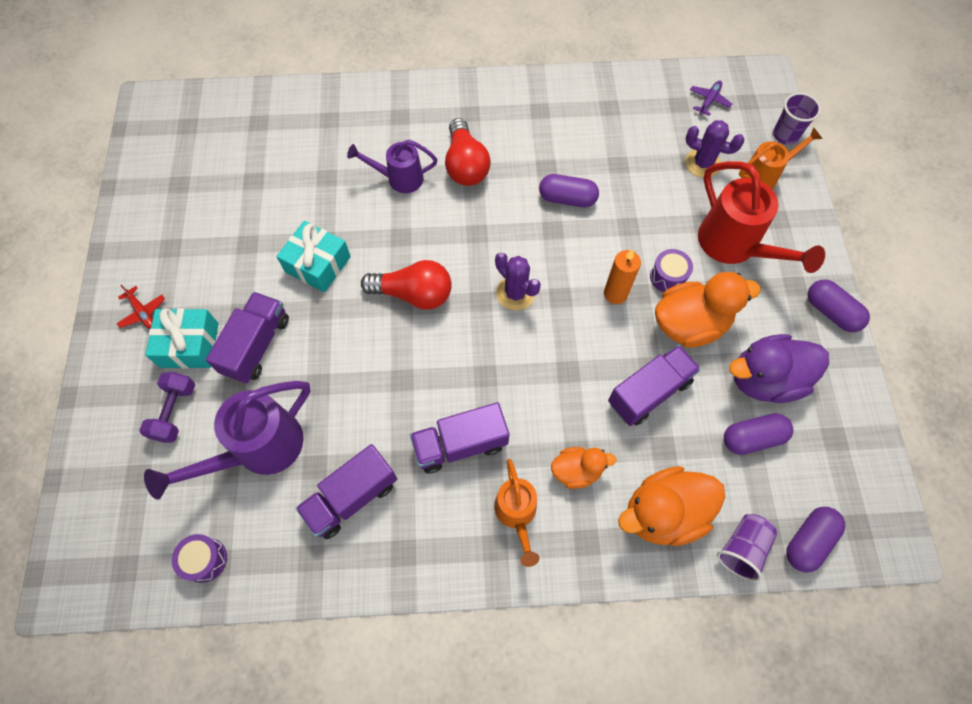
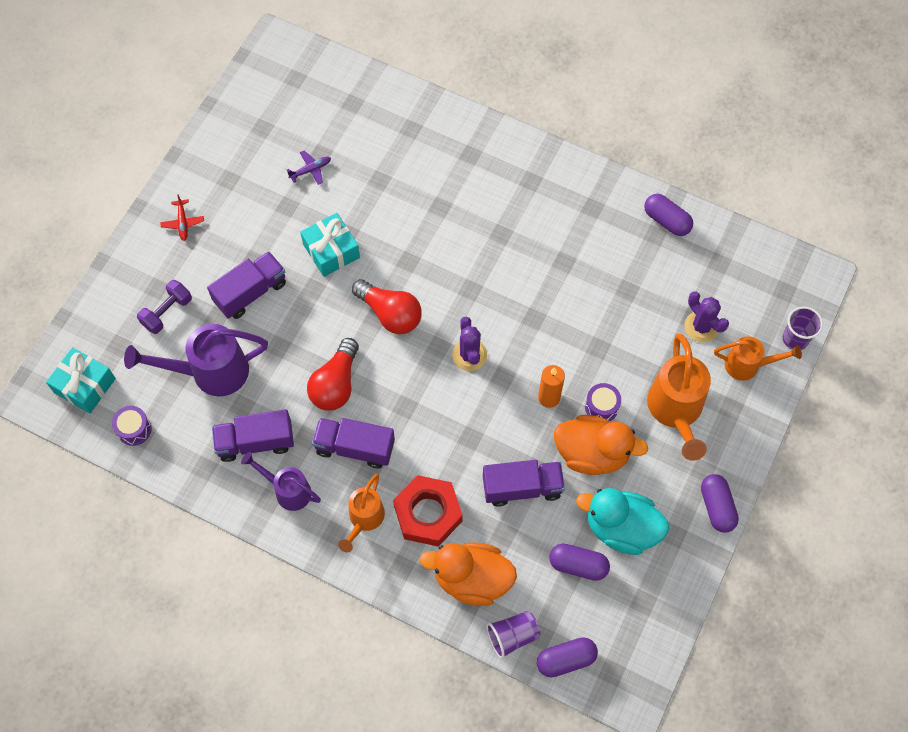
camera: 30 degrees right, 0 degrees up
turquoise gift [145,308,218,369] -> turquoise gift moved to [46,347,116,413]
purple watering can [347,140,438,193] -> purple watering can moved to [241,452,321,511]
red light bulb [445,118,491,186] -> red light bulb moved to [307,338,359,411]
purple capsule [539,174,599,207] -> purple capsule moved to [644,194,693,236]
orange duck [551,447,617,489] -> red nut [393,475,463,547]
purple plane [690,81,732,116] -> purple plane moved to [287,150,331,185]
red watering can [698,161,825,273] -> orange watering can [647,334,711,461]
purple duck [729,334,829,403] -> turquoise duck [576,488,669,555]

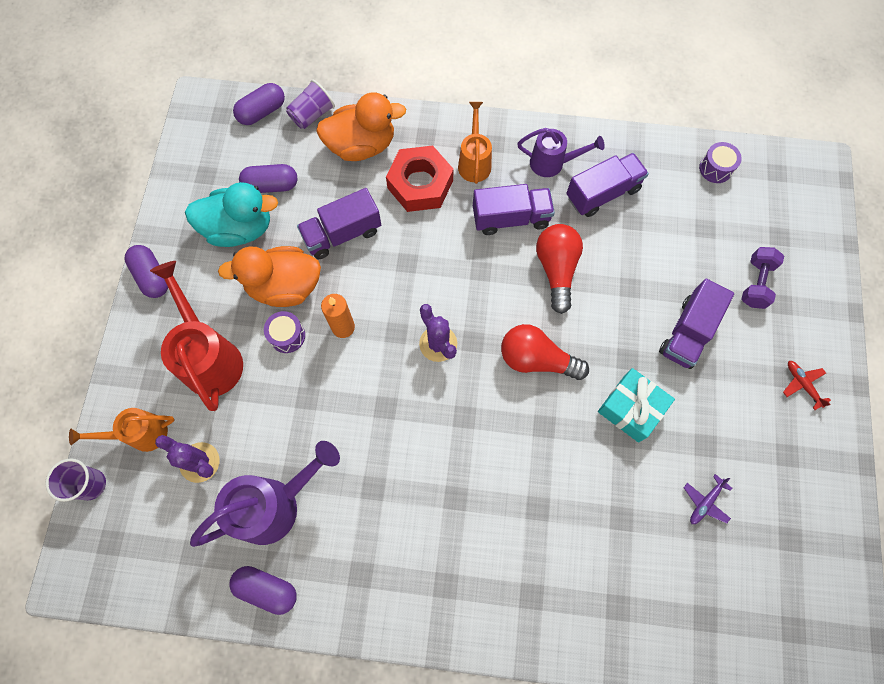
camera: 160 degrees right, 5 degrees up
turquoise gift [46,347,116,413] -> none
purple watering can [124,324,268,396] -> purple watering can moved to [190,441,340,547]
orange watering can [647,334,711,461] -> red watering can [150,261,243,411]

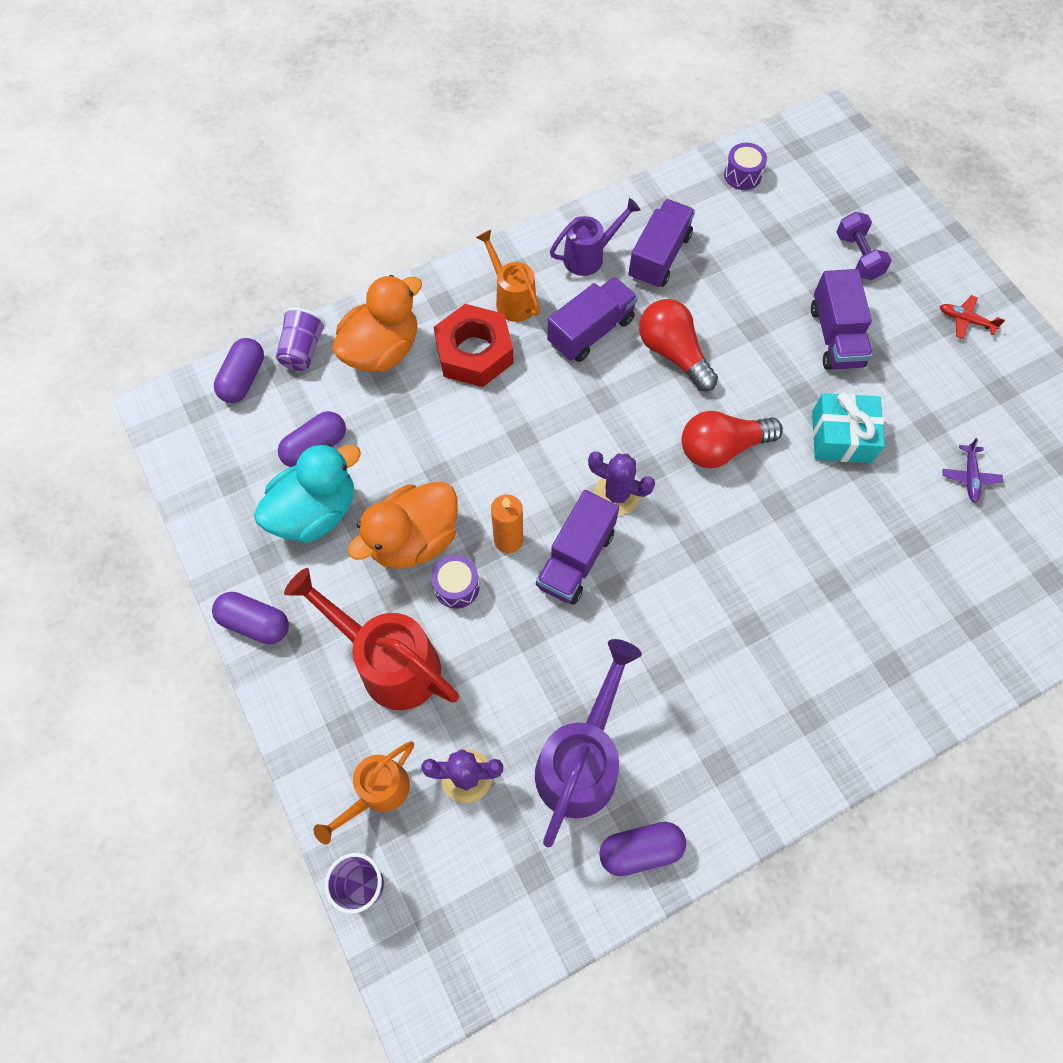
camera: 35 degrees left, 5 degrees down
purple truck [297,188,381,259] -> purple truck moved to [536,490,619,605]

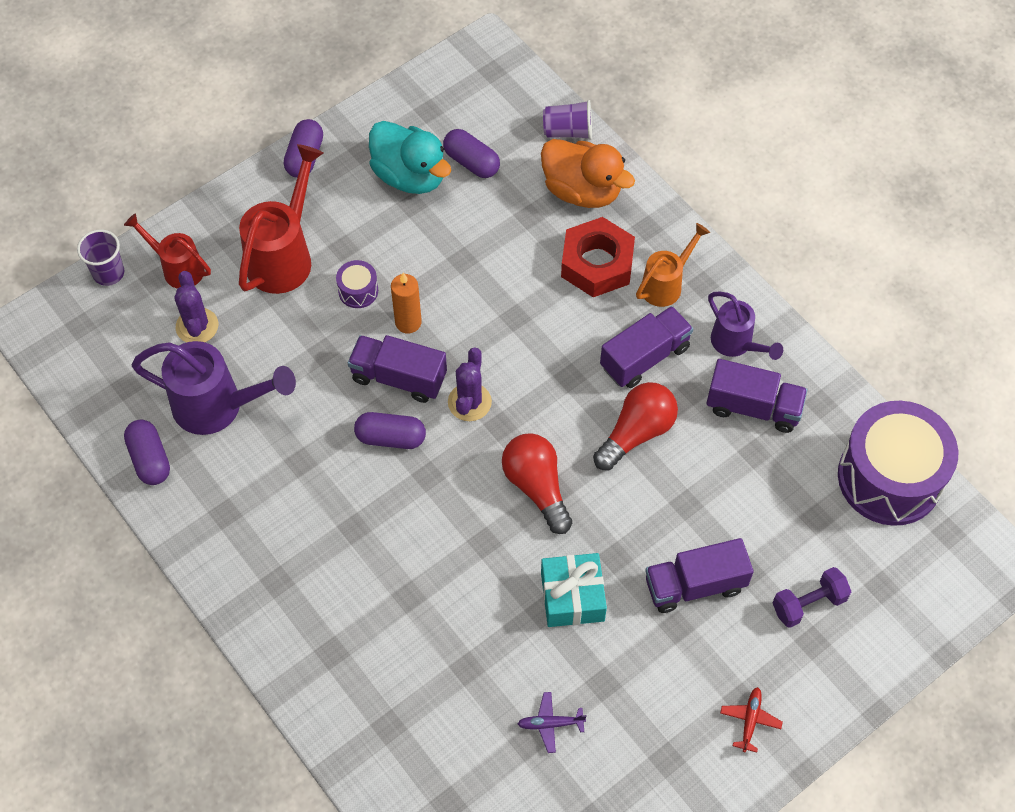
camera: 80 degrees right, 5 degrees down
purple capsule [214,338,264,403] -> purple capsule moved to [354,412,426,449]
orange watering can [313,741,414,845] -> red watering can [124,213,211,289]
orange duck [348,482,458,569] -> none
purple truck [547,277,638,362] -> purple truck turned 75 degrees counterclockwise [600,306,693,388]
purple drum [724,143,767,190] -> purple drum [838,401,958,526], size x2.44

